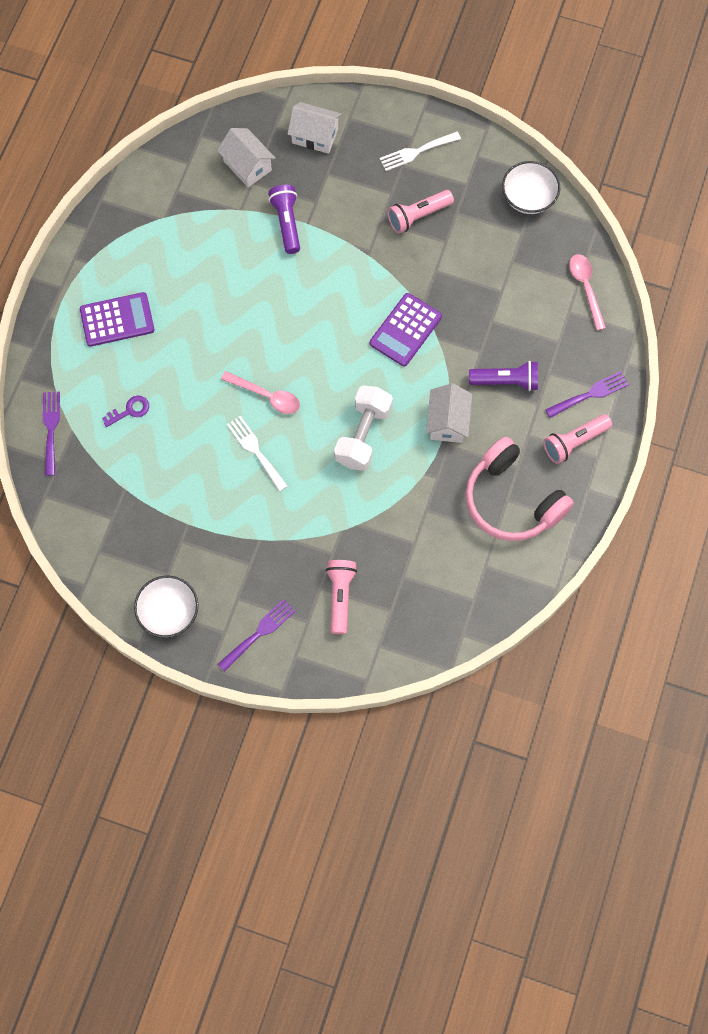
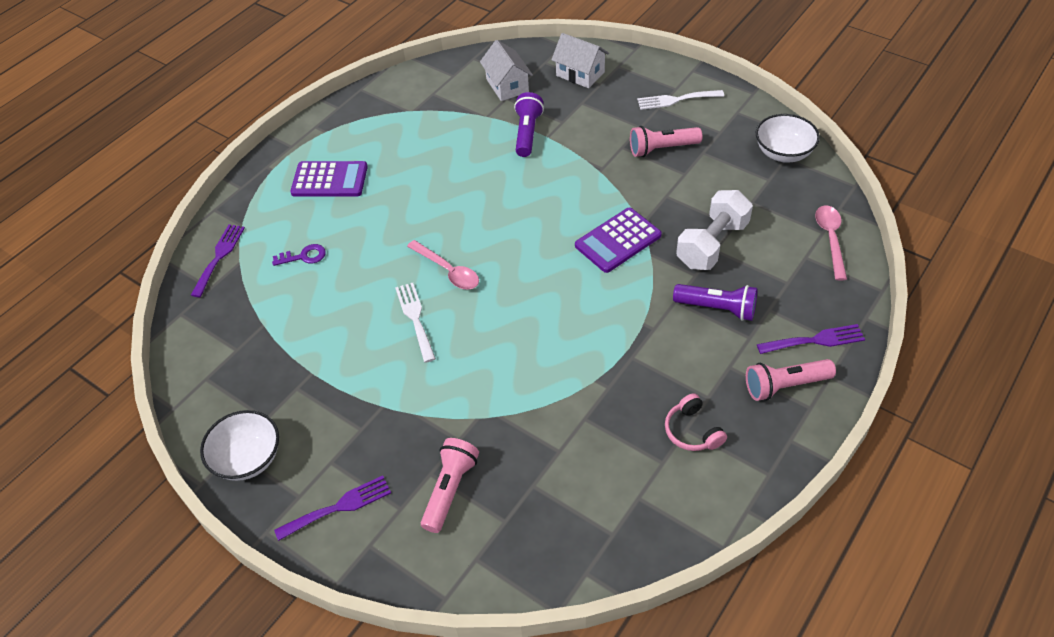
camera: 20 degrees right, 20 degrees down
white dumbbell [334,385,393,471] -> white dumbbell moved to [676,190,753,270]
white house [426,383,472,443] -> none
pink headphones [465,437,574,541] -> pink headphones [665,393,727,451], size x0.47

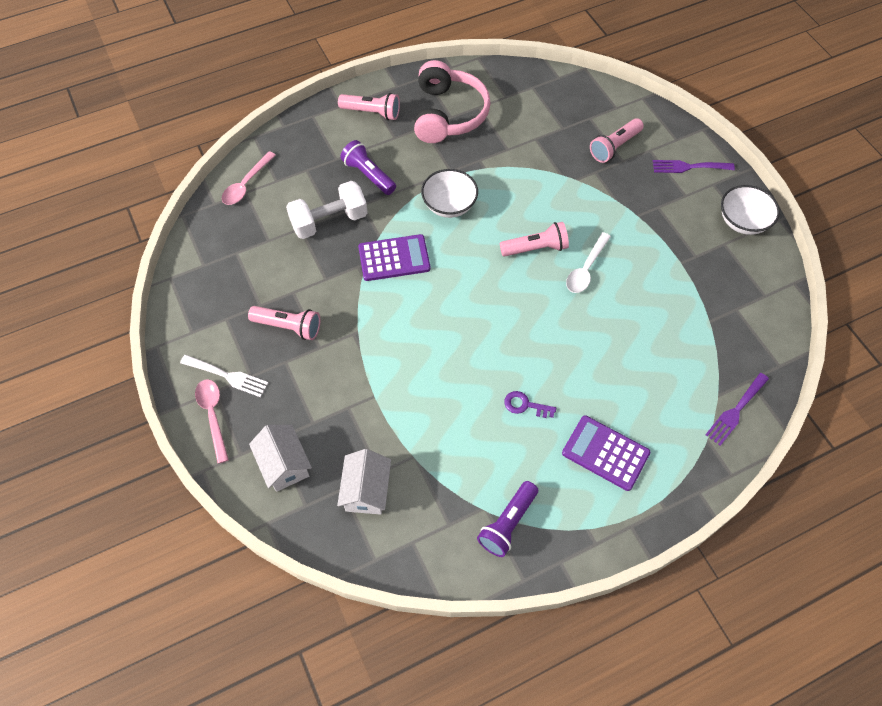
camera: 155 degrees left, 10 degrees up
purple key [272,244,326,266] -> purple key moved to [504,391,556,418]
white fork [395,283,436,363] -> white spoon [566,232,611,293]
pink spoon [407,240,479,289] -> pink spoon moved to [195,379,229,464]
purple flashlight [514,92,544,157] -> purple flashlight moved to [477,481,538,557]
pink headphones [665,393,727,451] -> pink headphones [414,60,491,143], size x2.13
white bowl [756,114,820,163] -> white bowl moved to [421,169,478,218]
purple fork [757,324,865,354] -> none
none -> pink flashlight [500,222,569,257]

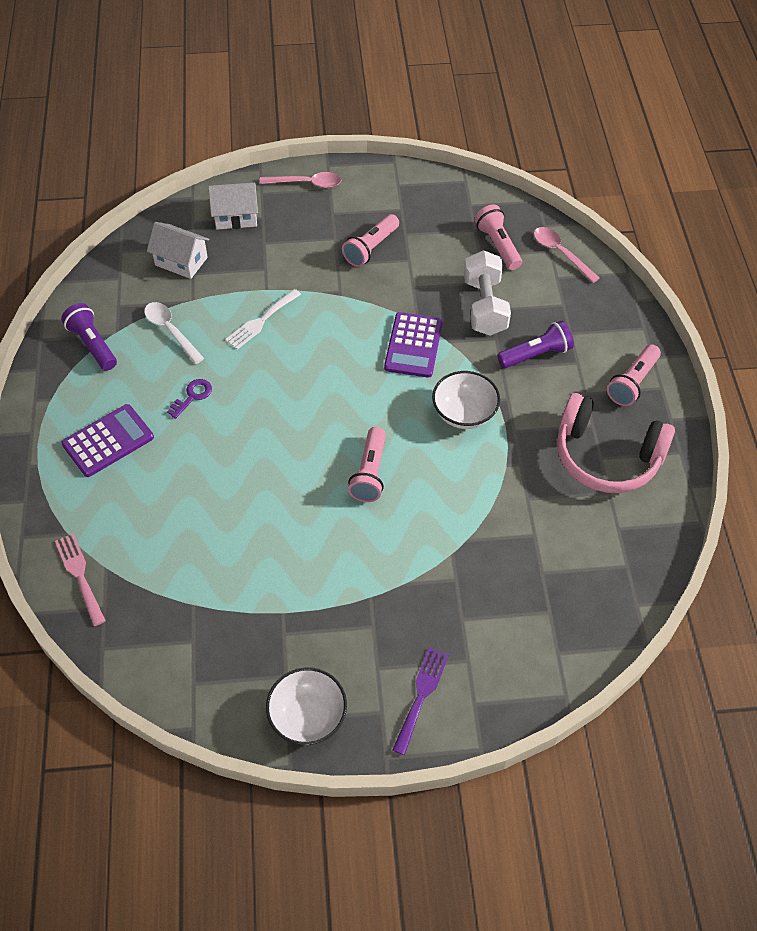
camera: 110 degrees right, 5 degrees down
white fork [180,355,268,397] -> white fork moved to [225,289,301,350]
white spoon [566,232,611,293] -> white spoon moved to [144,302,204,364]
pink flashlight [590,118,644,163] -> pink flashlight moved to [474,205,522,270]
purple fork [705,373,769,446] -> pink fork [55,533,106,626]

